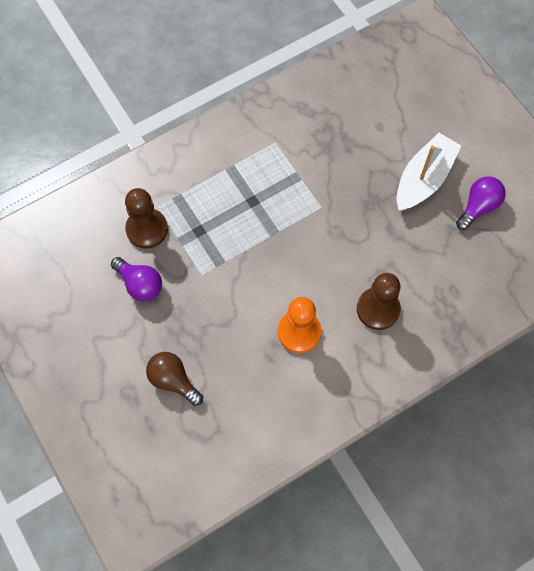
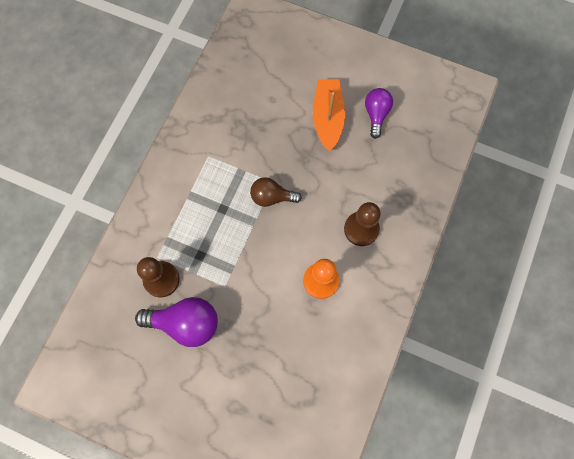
camera: 35 degrees left, 5 degrees up
purple light bulb [111,257,162,302] -> purple light bulb [135,297,218,347], size x1.55
brown light bulb [146,352,203,406] -> brown light bulb moved to [250,177,302,207]
white boat [397,133,461,211] -> orange boat [313,79,345,152]

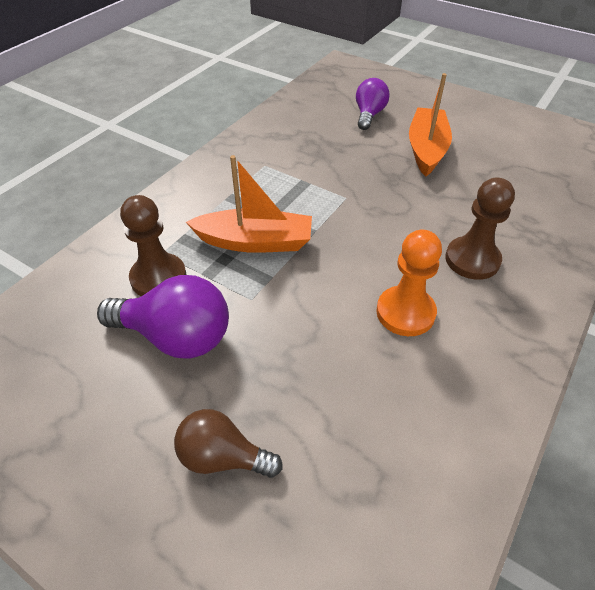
camera: 10 degrees right, 25 degrees down
brown light bulb [250,177,302,207] -> brown light bulb moved to [174,409,283,478]
purple light bulb [365,88,393,139] -> purple light bulb moved to [356,78,390,130]
none -> orange boat [186,155,312,253]

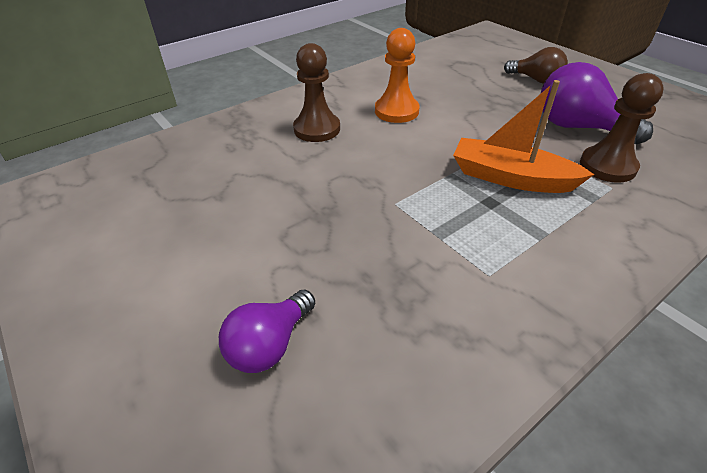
camera: 160 degrees left, 5 degrees down
orange boat [409,73,452,176] -> none

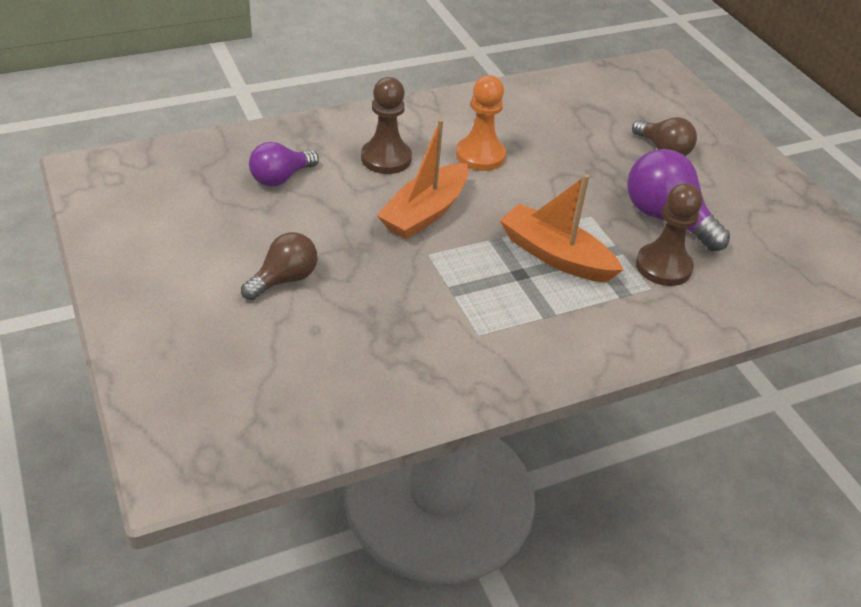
camera: 10 degrees right, 0 degrees up
purple light bulb [219,290,315,373] -> purple light bulb moved to [249,142,319,187]
none -> brown light bulb [241,232,317,300]
none -> orange boat [377,119,469,239]

